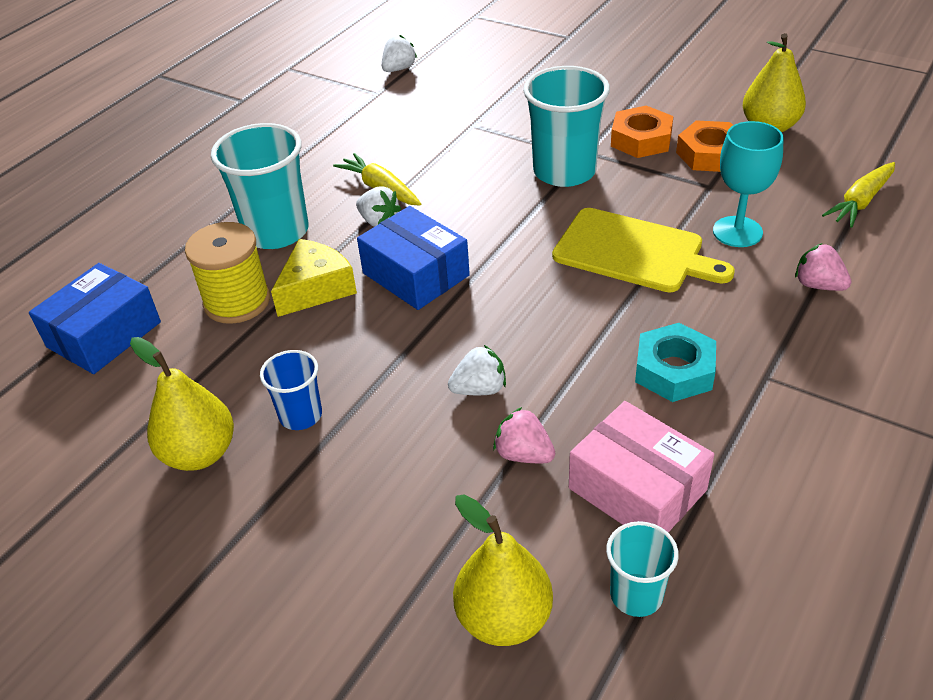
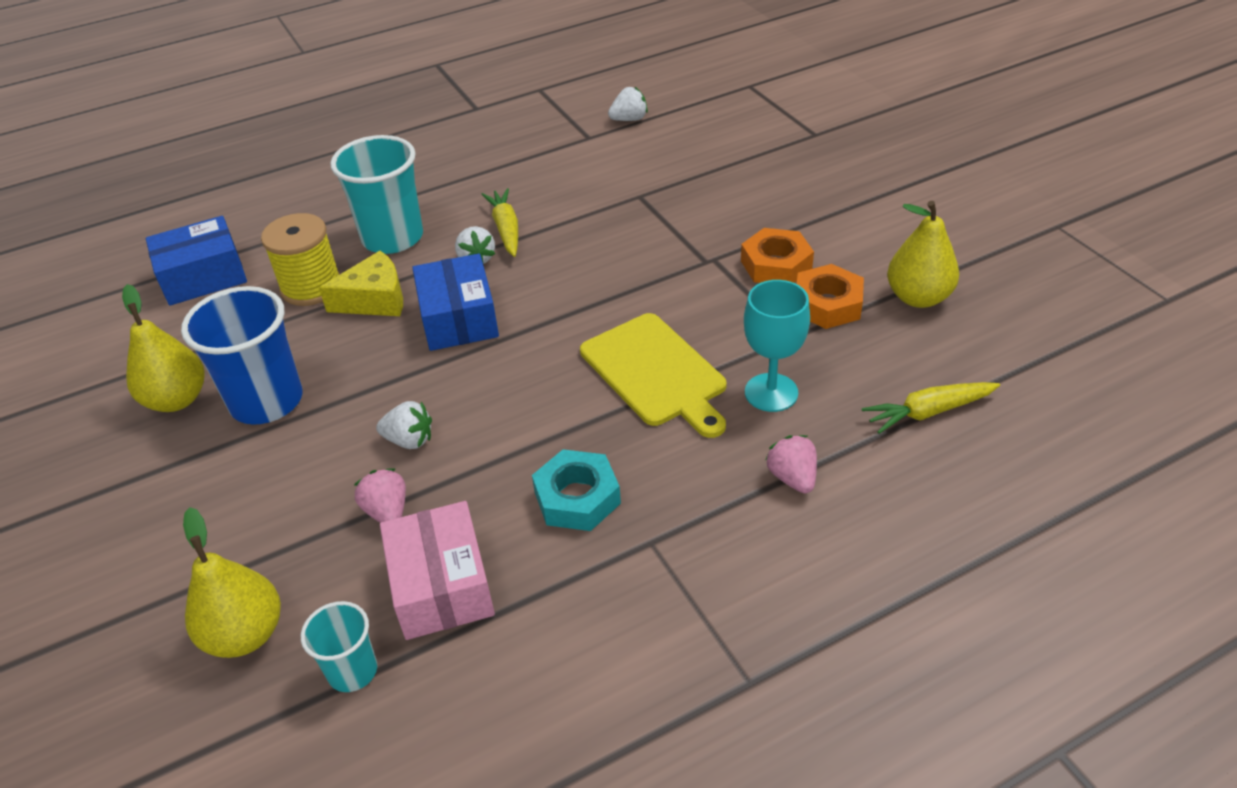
camera: 30 degrees right, 0 degrees up
blue cup [260,350,322,430] -> blue cup [181,286,303,425], size x1.86
turquoise cup [523,66,610,187] -> none

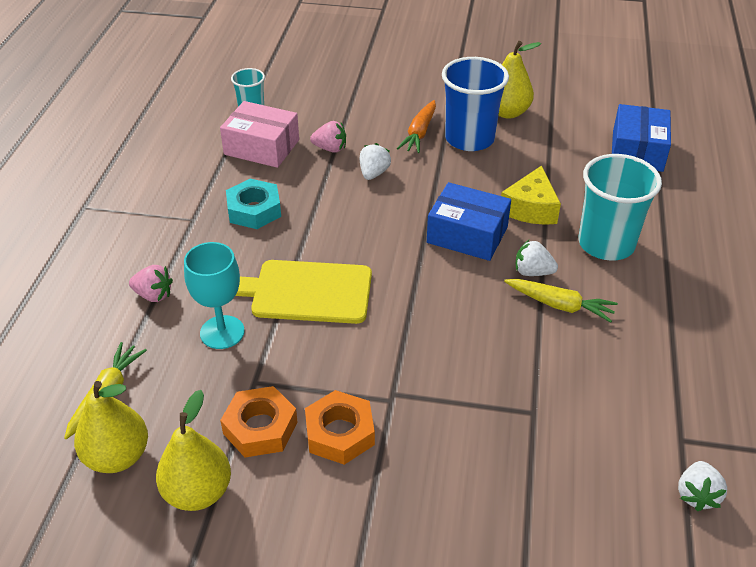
camera: 125 degrees right, 0 degrees up
yellow pear [183,507,281,658] -> yellow pear moved to [74,381,148,473]
yellow spool [261,213,340,306] -> none
white strawberry [376,401,432,449] -> white strawberry turned 150 degrees clockwise [360,143,391,180]
none -> orange carrot [397,100,436,153]

